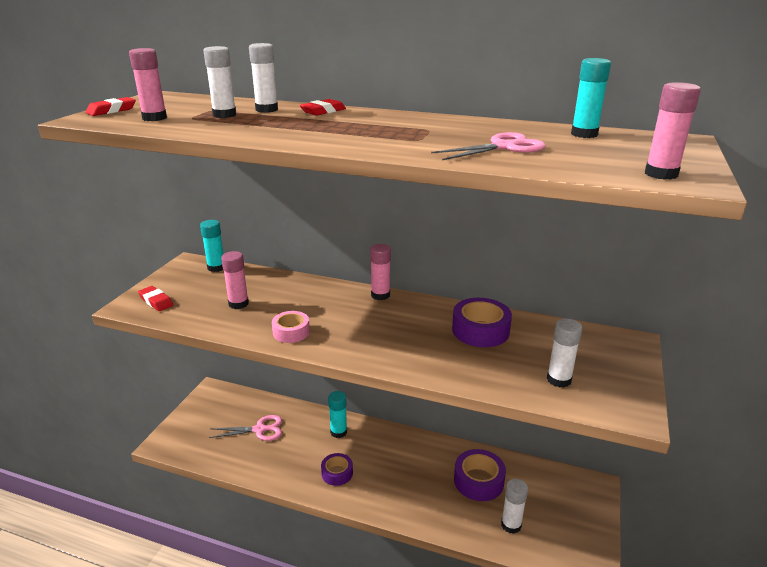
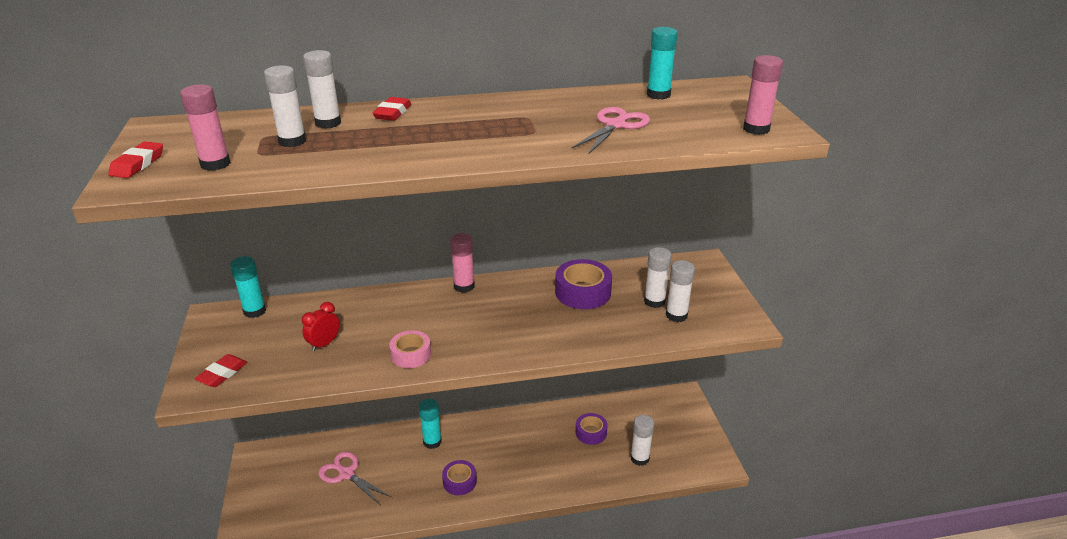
camera: 30 degrees left, 5 degrees up
red eraser [138,286,173,311] -> red eraser turned 75 degrees counterclockwise [195,354,247,387]
pink scissors [209,415,282,441] -> pink scissors turned 105 degrees counterclockwise [318,451,391,505]
pink glue stick [221,251,249,309] -> red clock [302,302,340,351]
purple tape [454,449,506,501] -> purple tape [576,413,608,445], size x0.64
none -> white glue stick [644,247,672,308]

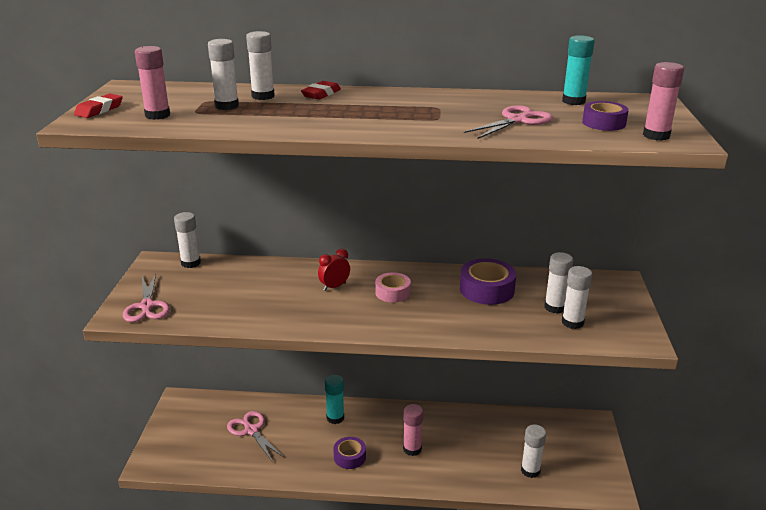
camera: 15 degrees right, 5 degrees down
red eraser [195,354,247,387] -> pink scissors [123,273,170,322]
turquoise glue stick [230,256,266,318] -> white glue stick [174,212,201,268]
red clock [302,302,340,351] -> red clock moved to [318,249,350,291]
pink tape [389,330,431,368] -> pink tape moved to [375,272,411,302]
pink glue stick [450,233,475,292] -> pink glue stick moved to [403,404,423,456]
purple tape [576,413,608,445] -> purple tape moved to [582,101,629,131]

